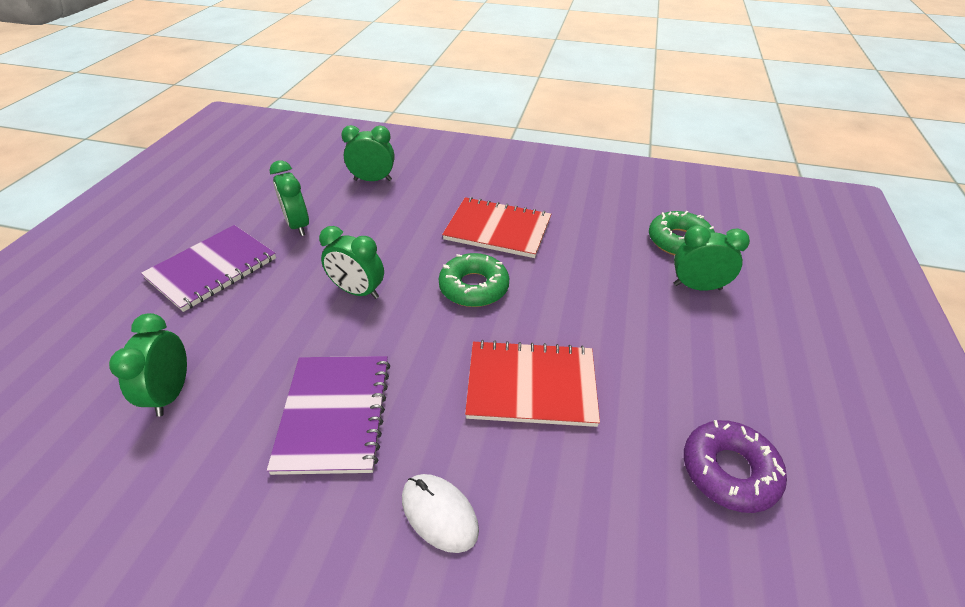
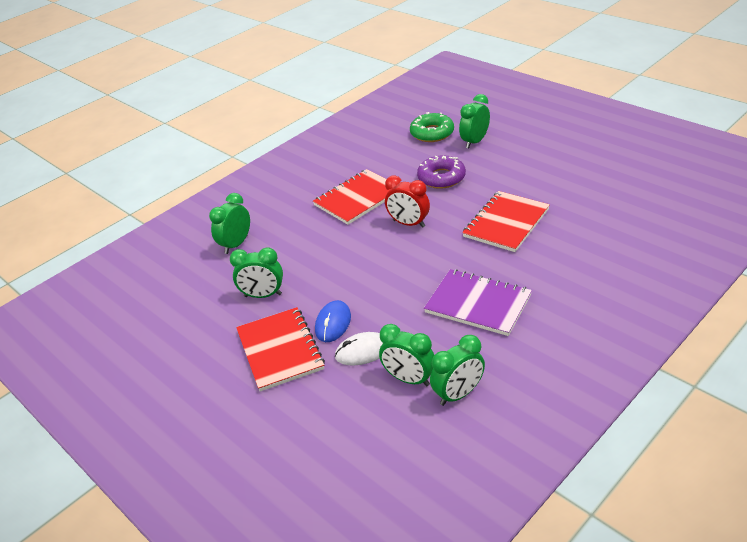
camera: 55 degrees left, 5 degrees down
purple notebook [141,225,276,312] -> red notebook [236,307,325,392]
green clock [319,226,384,299] -> green clock moved to [430,335,485,406]
white mouse [402,474,479,553] -> white mouse moved to [335,332,383,366]
green donut [439,253,509,307] -> red clock [385,175,430,228]
purple donut [684,420,787,513] -> purple donut moved to [417,155,466,189]
none -> blue mouse [315,300,351,342]

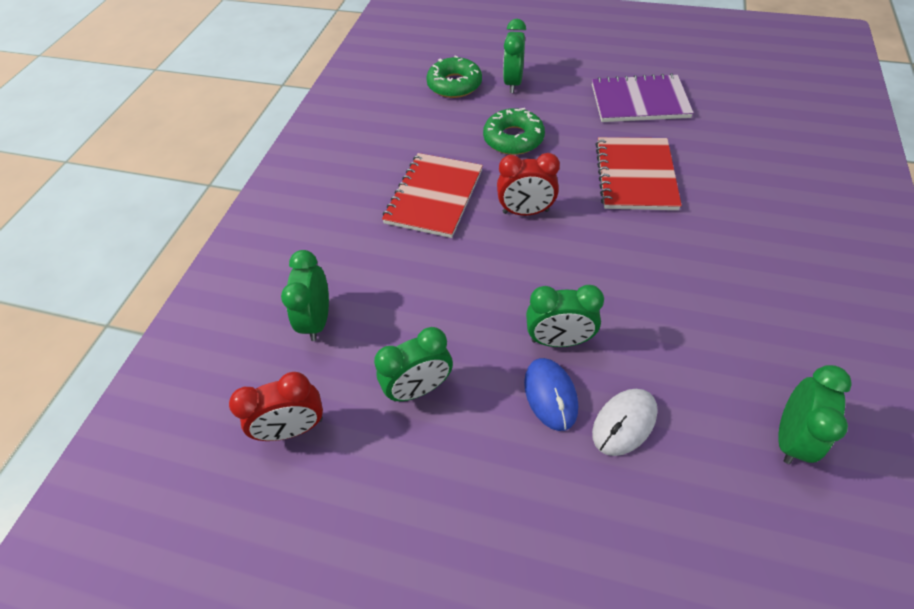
camera: 30 degrees left, 15 degrees up
red notebook [236,307,325,392] -> none
green clock [379,324,434,386] -> green clock moved to [526,285,604,347]
purple donut [417,155,466,189] -> green donut [483,108,545,155]
purple notebook [424,269,532,336] -> purple notebook moved to [592,73,694,122]
none -> red clock [229,372,323,441]

